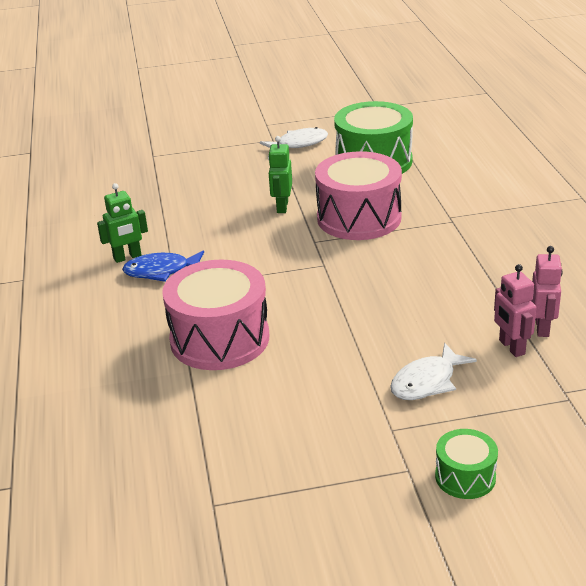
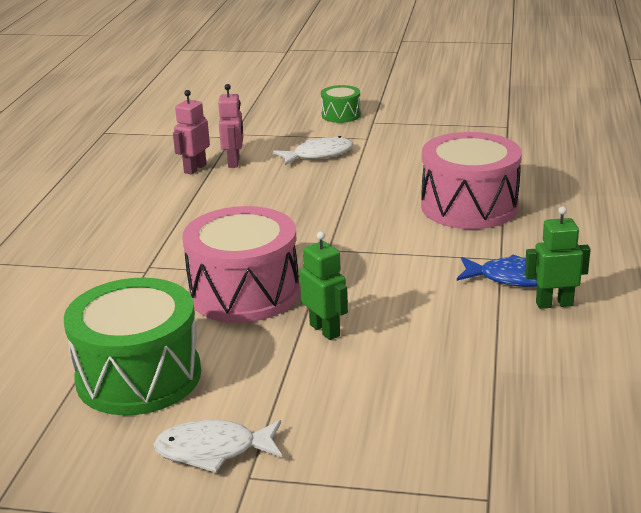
camera: 160 degrees left, 5 degrees down
green robot [268,136,292,213] -> green robot turned 60 degrees counterclockwise [300,231,348,340]

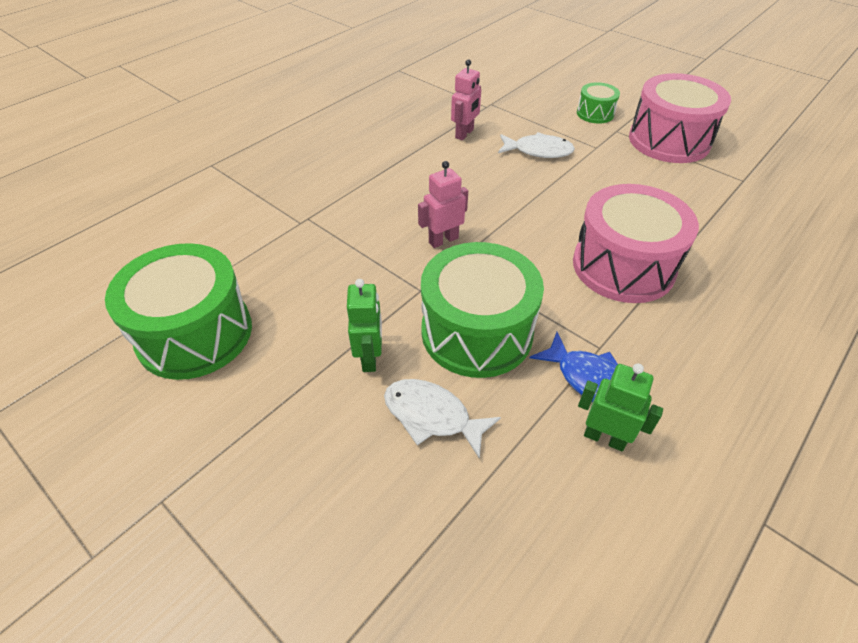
camera: 30 degrees right, 20 degrees up
white fish [153,420,282,473] -> white fish moved to [384,379,501,459]
pink robot [173,90,210,175] -> pink robot moved to [418,161,468,248]
pink drum [182,206,299,323] -> pink drum moved to [629,73,731,163]
none -> green drum [421,242,544,378]

